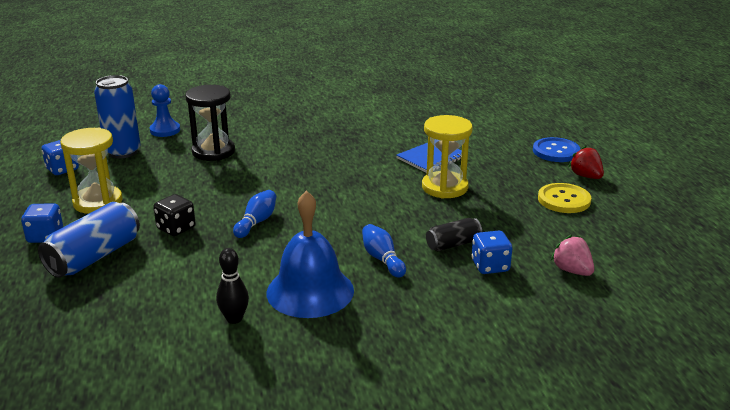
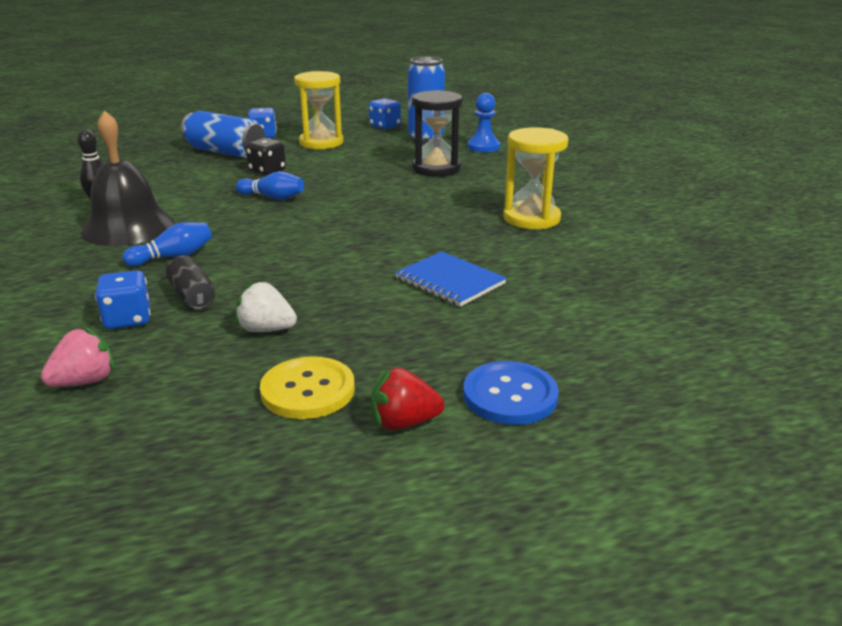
camera: 85 degrees right, 0 degrees up
blue bell [267,191,354,318] -> black bell [81,110,175,246]
yellow hourglass [422,115,473,199] -> yellow hourglass moved to [503,127,568,229]
red strawberry [568,146,604,179] -> red strawberry turned 150 degrees counterclockwise [371,367,445,431]
none -> white strawberry [235,281,297,332]

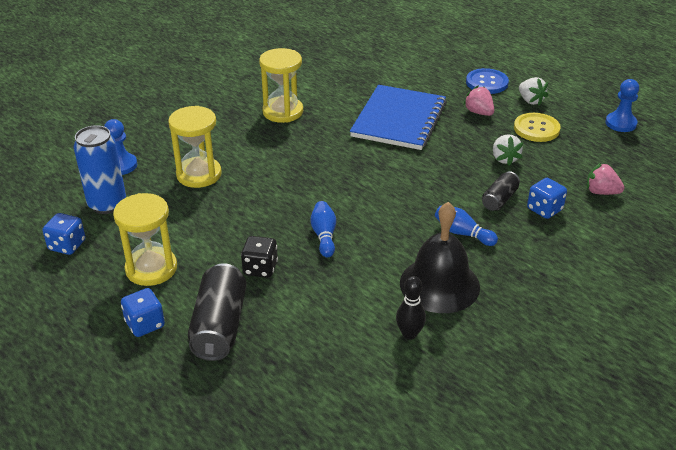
camera: 115 degrees left, 10 degrees up
blue can [181,111,265,158] -> black can [188,263,247,361]
red strawberry [371,367,445,431] -> white strawberry [519,77,548,105]
blue notebook [395,252,507,307] -> blue notebook [350,85,447,150], size x1.73
black hourglass [412,90,463,177] -> yellow hourglass [168,106,222,188]
none -> pink strawberry [463,85,494,116]
none -> blue pawn [605,79,639,132]

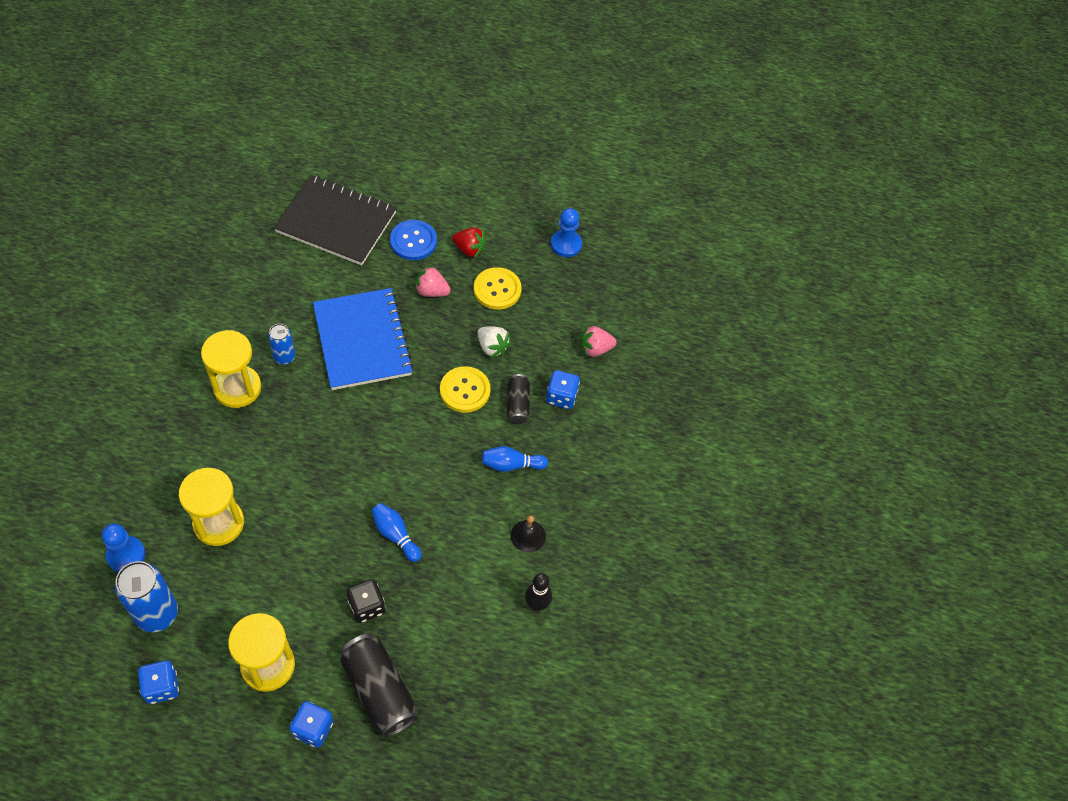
camera: 40 degrees left, 20 degrees up
black bell [400,202,480,313] -> black bell [511,515,546,553], size x0.46
white strawberry [519,77,548,105] -> red strawberry [452,228,487,258]
none -> blue can [268,324,295,365]
none -> black notebook [274,175,397,266]
none -> yellow button [440,366,490,413]

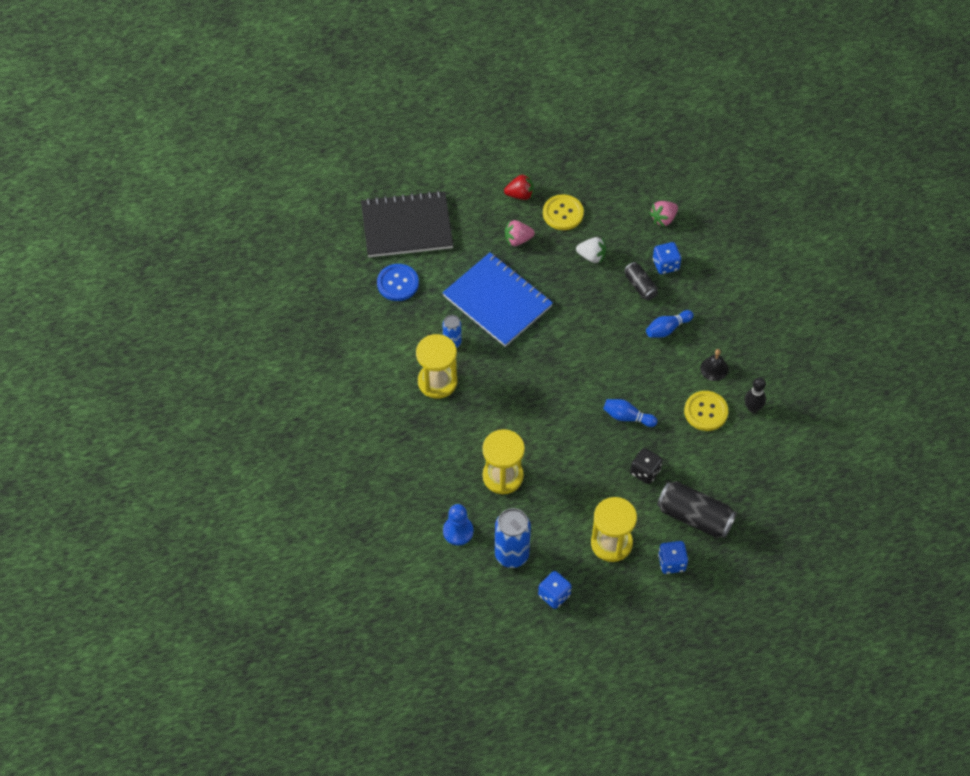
camera: 25 degrees left, 0 degrees up
blue button [390,220,437,260] -> blue button moved to [377,264,419,301]
yellow button [440,366,490,413] -> yellow button moved to [684,391,728,431]
blue pawn [551,208,582,257] -> none

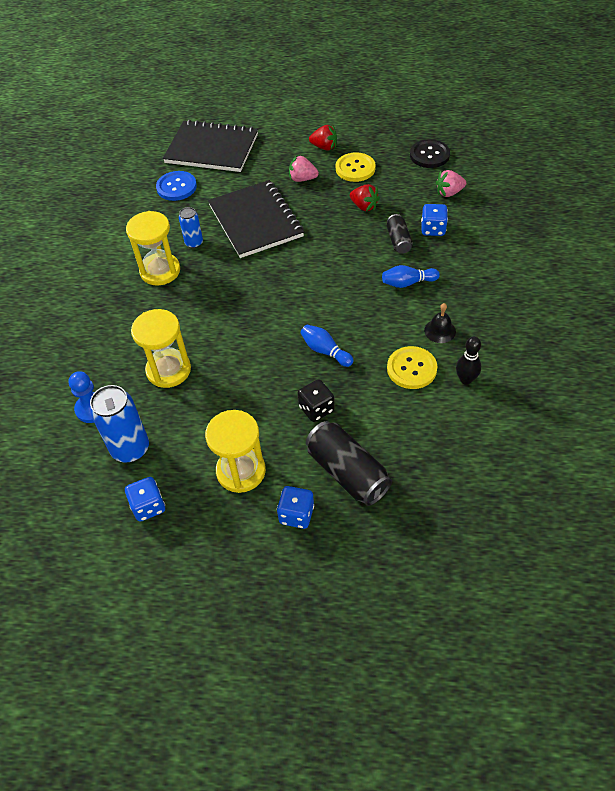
camera: 25 degrees right, 5 degrees down
blue notebook [442,252,553,347] -> black notebook [208,180,304,258]
white strawberry [576,237,606,264] -> red strawberry [350,184,380,211]
none -> black button [410,139,450,168]

